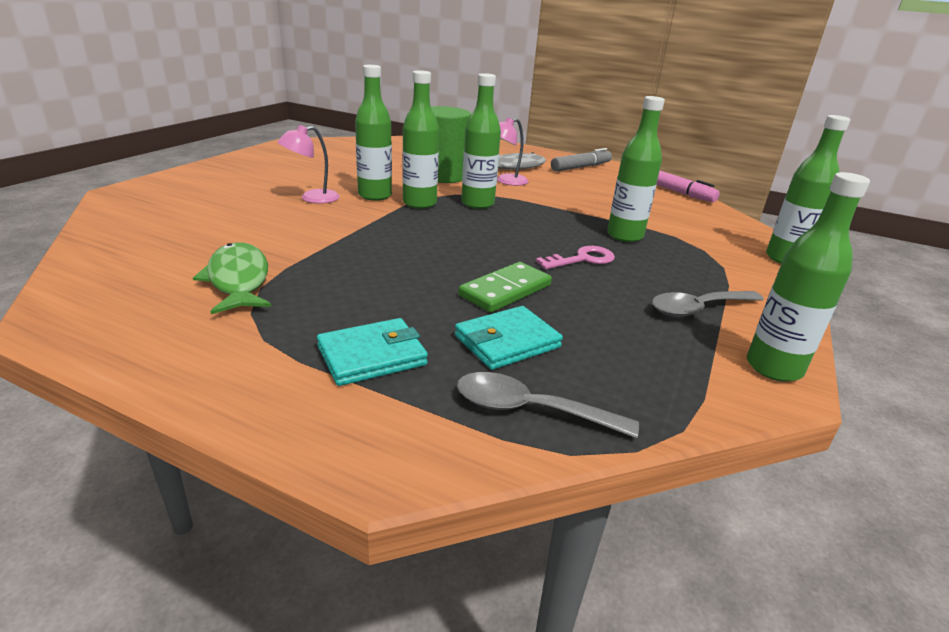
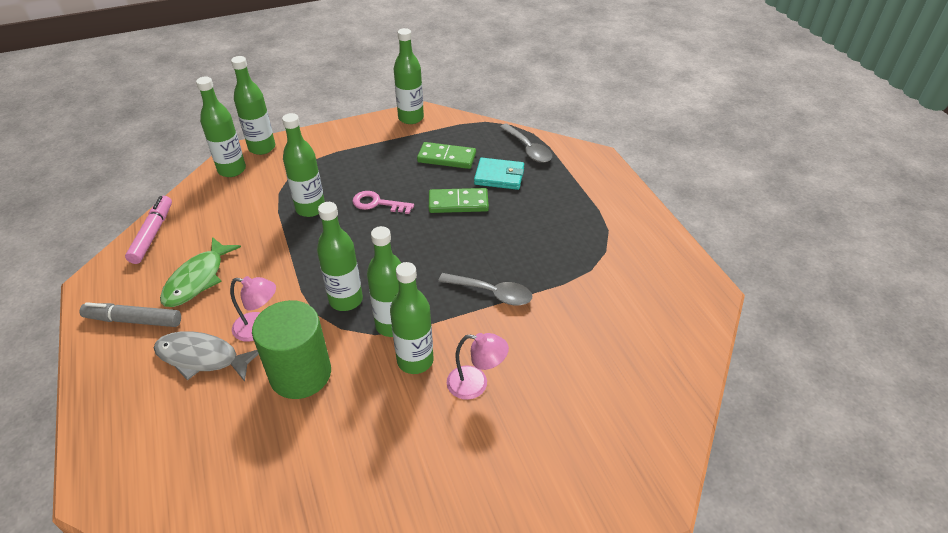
camera: 135 degrees left, 15 degrees up
green fish [193,242,272,314] -> green fish moved to [160,237,241,307]
turquoise wallet [317,318,428,386] -> none
grey spoon [652,291,764,317] -> grey spoon moved to [438,273,533,305]
none -> green bottle [196,77,246,177]
none -> green domino [417,142,476,169]

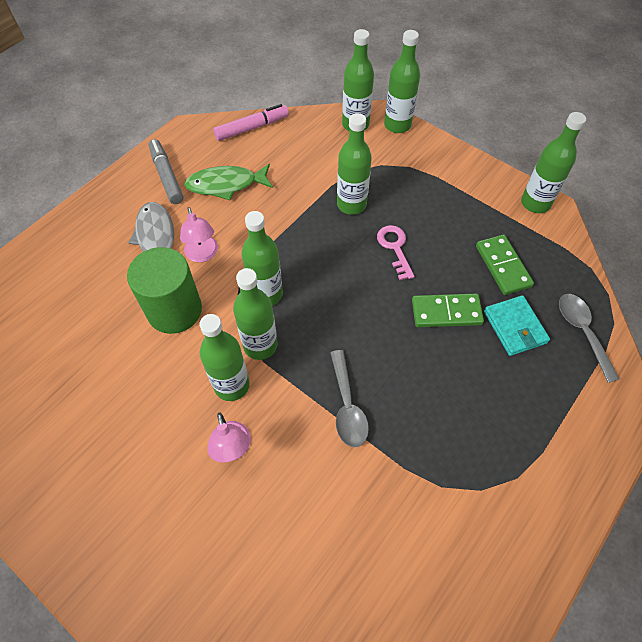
camera: 60 degrees right, 15 degrees up
green domino [429,188,489,213] -> green domino turned 60 degrees counterclockwise [412,294,484,327]
grey spoon [500,123,552,163] -> grey spoon turned 135 degrees clockwise [559,294,620,383]

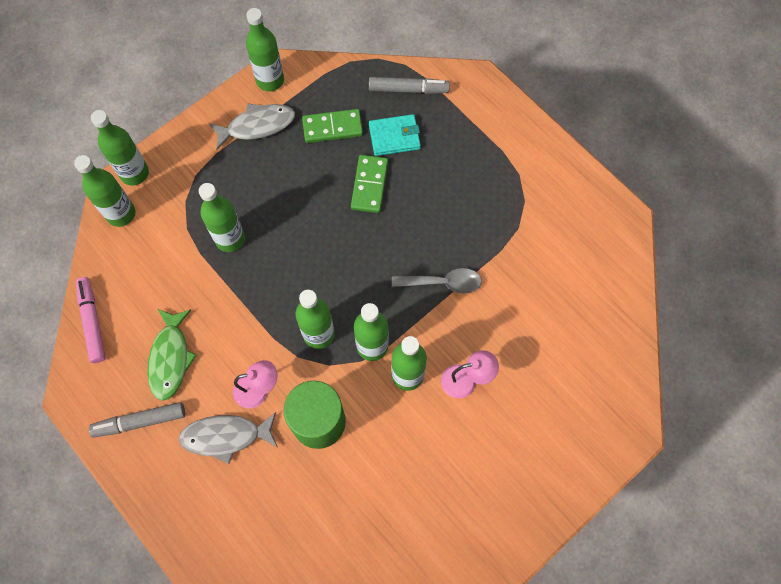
camera: 80 degrees left, 10 degrees up
pink key [377,225,415,280] -> none
grey spoon [559,294,620,383] -> grey marker [369,77,450,94]
none -> grey fish [209,103,295,150]

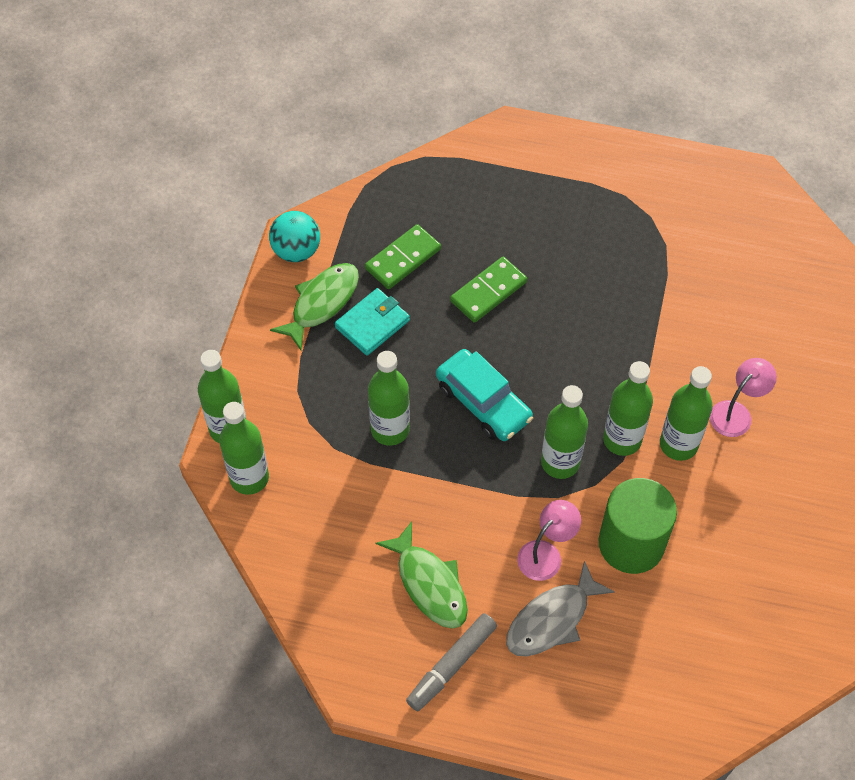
camera: 35 degrees left, 10 degrees down
pink marker [76,277,106,363] -> none
grey fish [209,103,295,150] -> green fish [270,263,359,351]
green bottle [246,8,284,91] -> turquoise ball [269,211,320,262]
green domino [351,155,388,213] -> green domino turned 75 degrees clockwise [450,257,527,323]
grey marker [369,77,450,94] -> none
turquoise wallet [369,114,421,156] -> turquoise wallet moved to [335,288,410,356]
grey spoon [392,268,482,293] -> none
none -> turquoise car [436,349,533,441]

